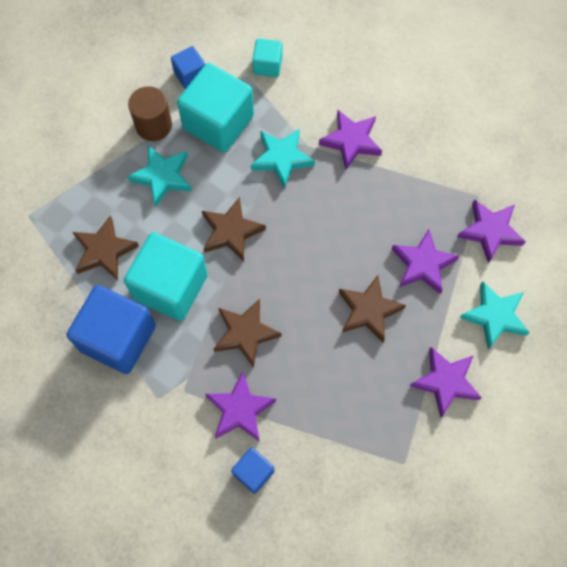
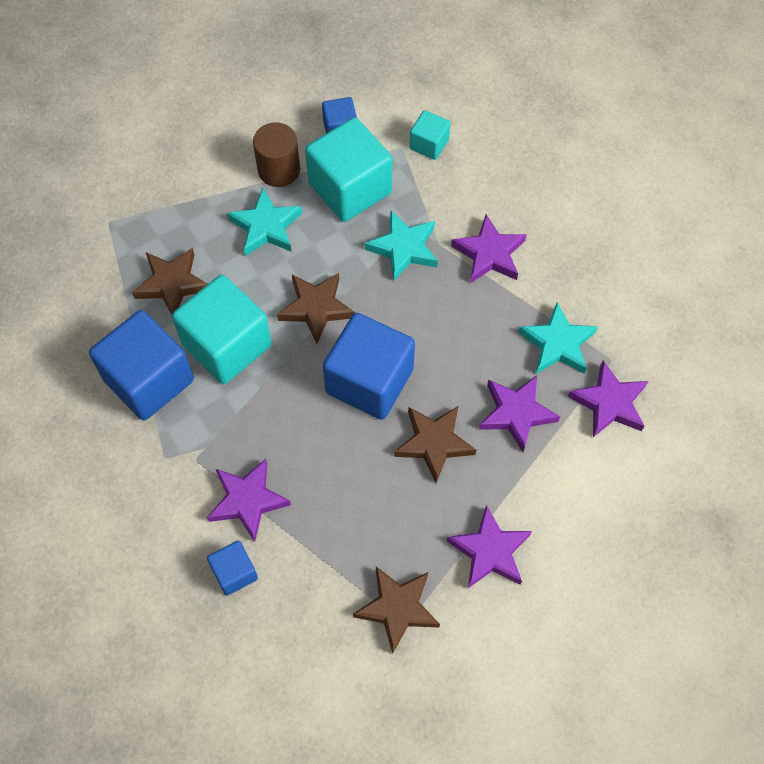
camera: 20 degrees right, 5 degrees down
brown star [214,299,282,368] -> brown star moved to [353,567,440,654]
turquoise star [460,281,530,349] -> turquoise star moved to [518,302,598,374]
none -> blue cube [323,313,415,420]

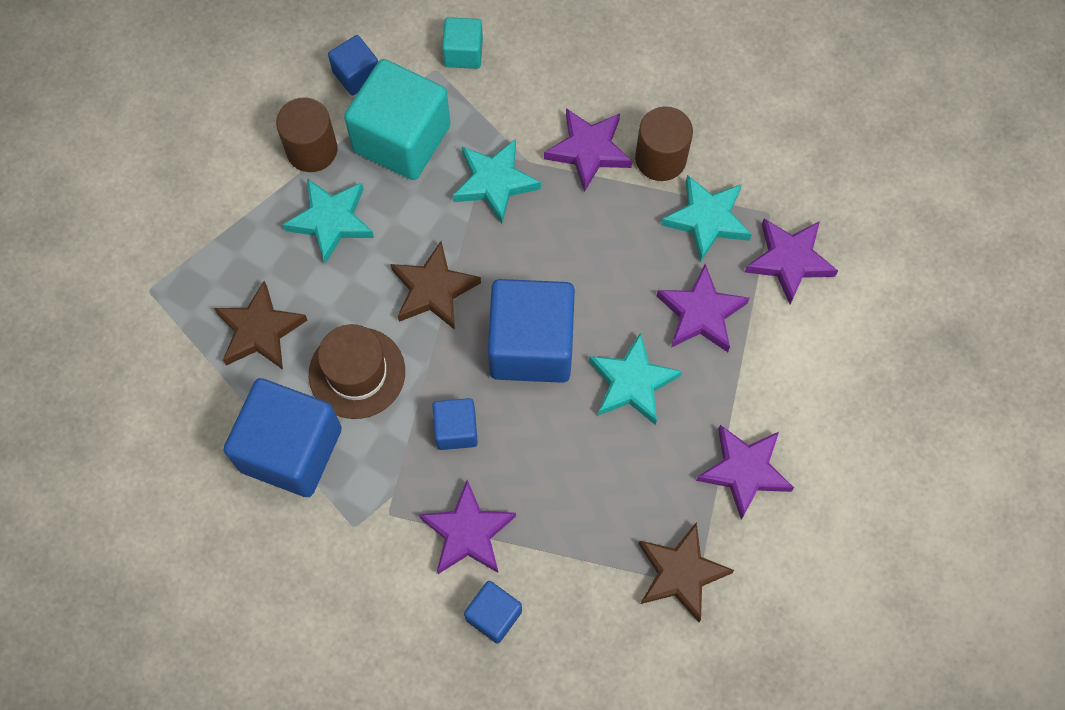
camera: 25 degrees left, 5 degrees up
turquoise cube [172,275,272,384] -> brown hat [309,324,405,419]
brown star [394,406,476,483] -> turquoise star [589,332,682,425]
none -> blue cube [432,398,478,450]
none -> brown cylinder [635,106,693,181]

